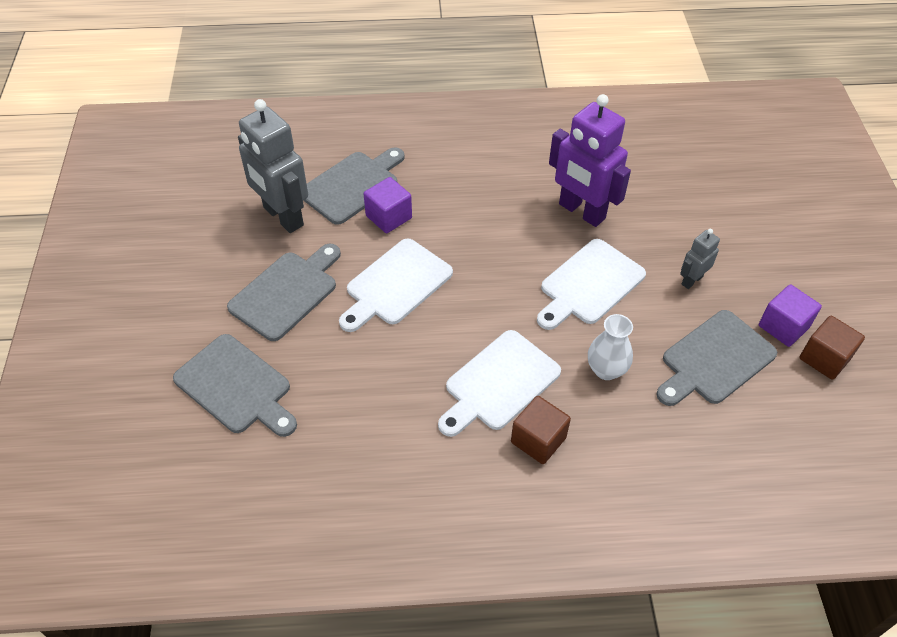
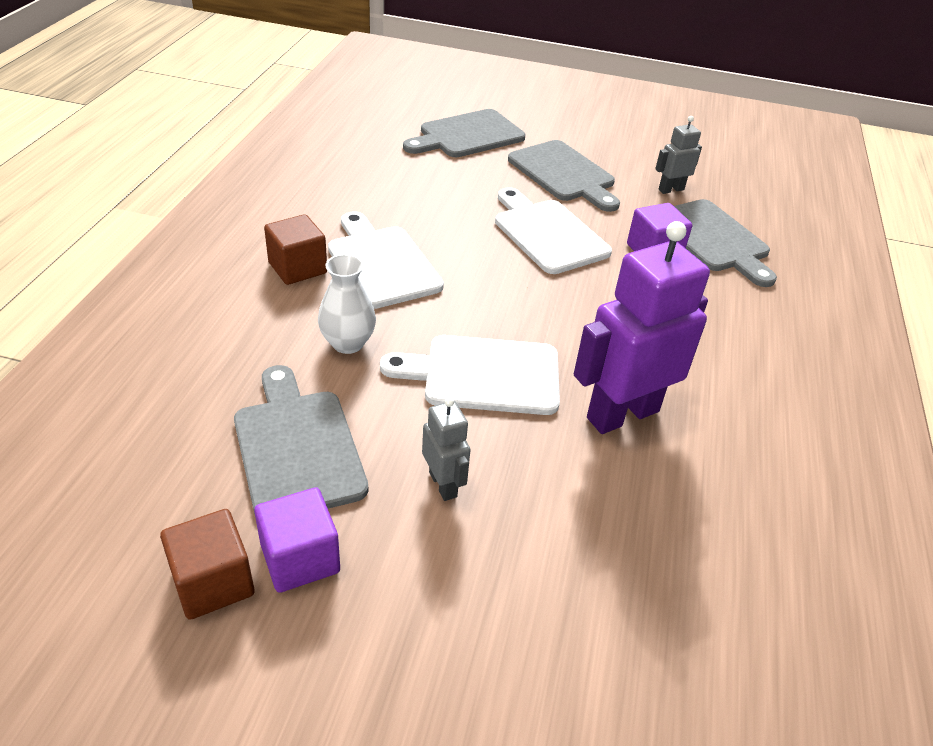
camera: 105 degrees right, 10 degrees down
grey robot [238,99,308,233] -> grey robot [655,116,702,194], size x0.49
white cutting board [537,239,646,330] -> white cutting board turned 60 degrees counterclockwise [380,335,560,415]

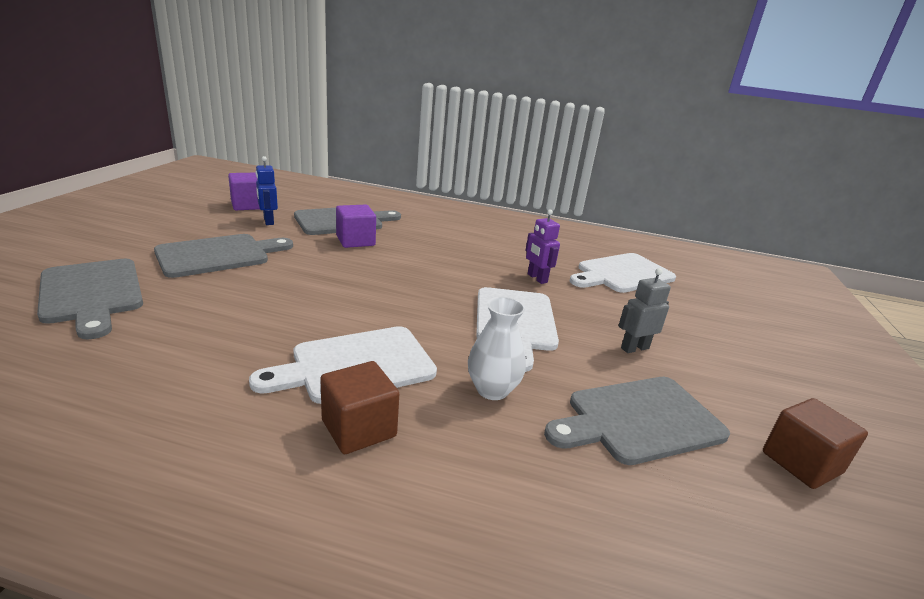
camera: 90 degrees left, 15 degrees down
purple cube [254,487,340,593] -> purple cube moved to [228,173,260,210]
white cutting board [495,187,612,274] -> white cutting board moved to [570,253,676,293]
purple robot [574,221,710,434] -> purple robot [525,209,560,284], size x0.49
grey robot [655,116,702,194] -> blue robot [255,156,278,225]

